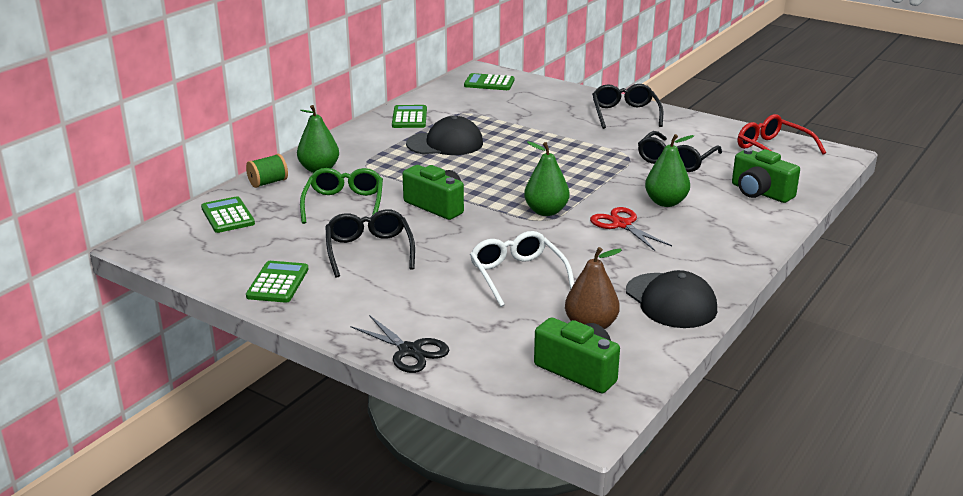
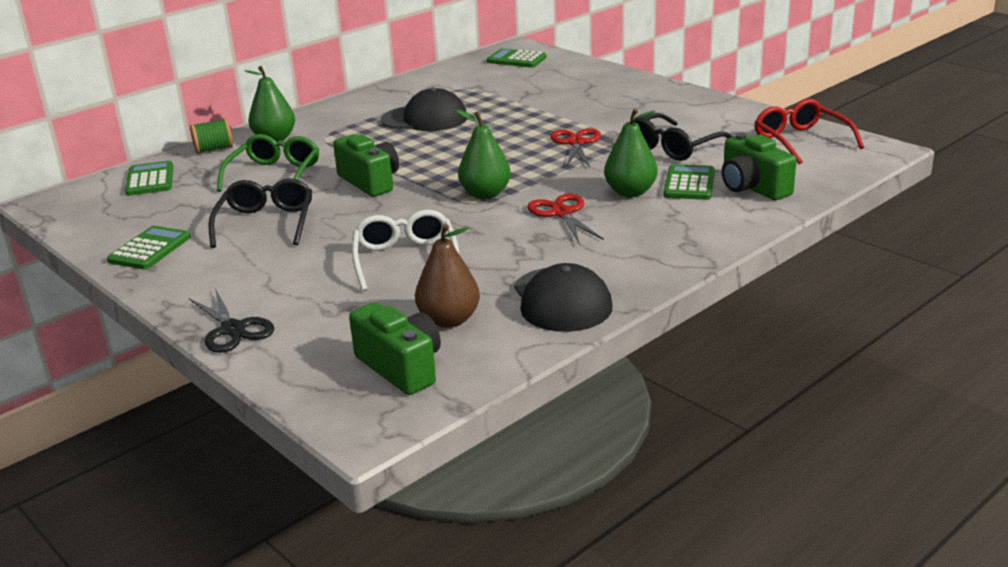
camera: 15 degrees right, 0 degrees up
green calculator [392,105,427,128] -> green calculator moved to [663,164,715,200]
black glasses [592,84,663,129] -> none
none -> red scissors [550,128,601,167]

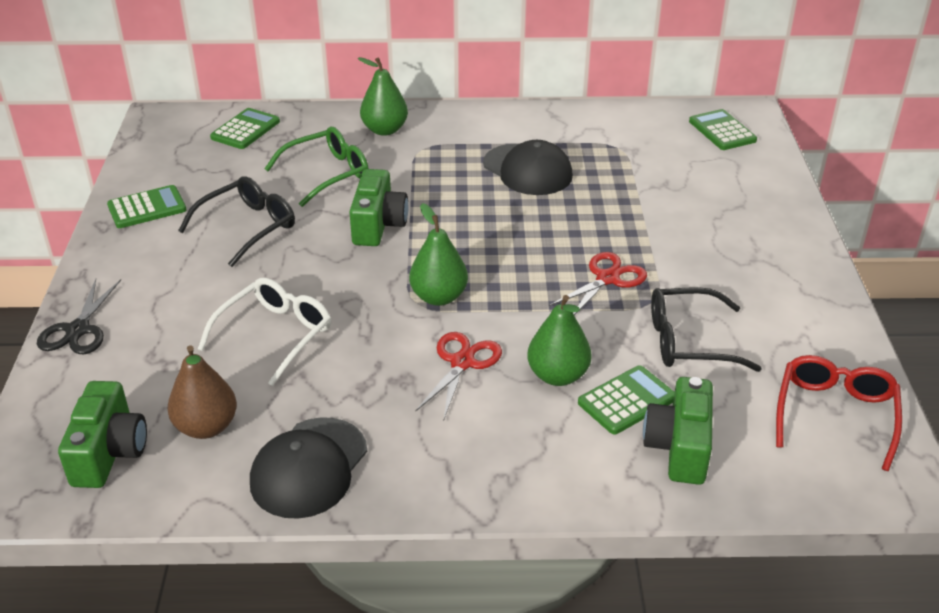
camera: 40 degrees right, 10 degrees up
green spool [190,118,233,154] -> none

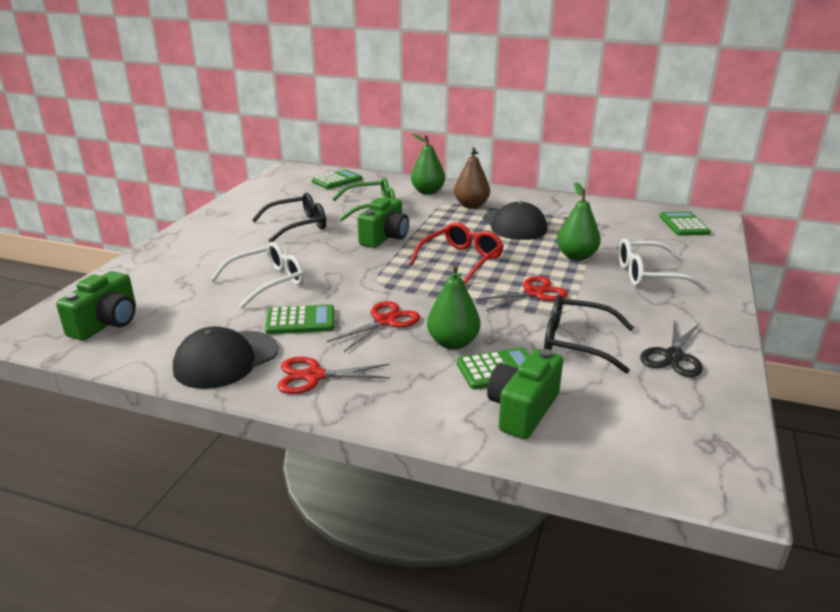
camera: 20 degrees right, 10 degrees down
black scissors [37,279,121,354] -> black scissors moved to [640,319,703,377]
green calculator [107,185,187,228] -> green calculator moved to [265,304,334,334]
brown pear [168,345,237,439] -> brown pear moved to [454,147,490,208]
green pear [409,203,468,306] -> green pear moved to [557,182,601,261]
red glasses [776,355,902,471] -> red glasses moved to [409,222,504,284]
none -> red scissors [277,357,391,394]
none -> white glasses [618,238,707,290]

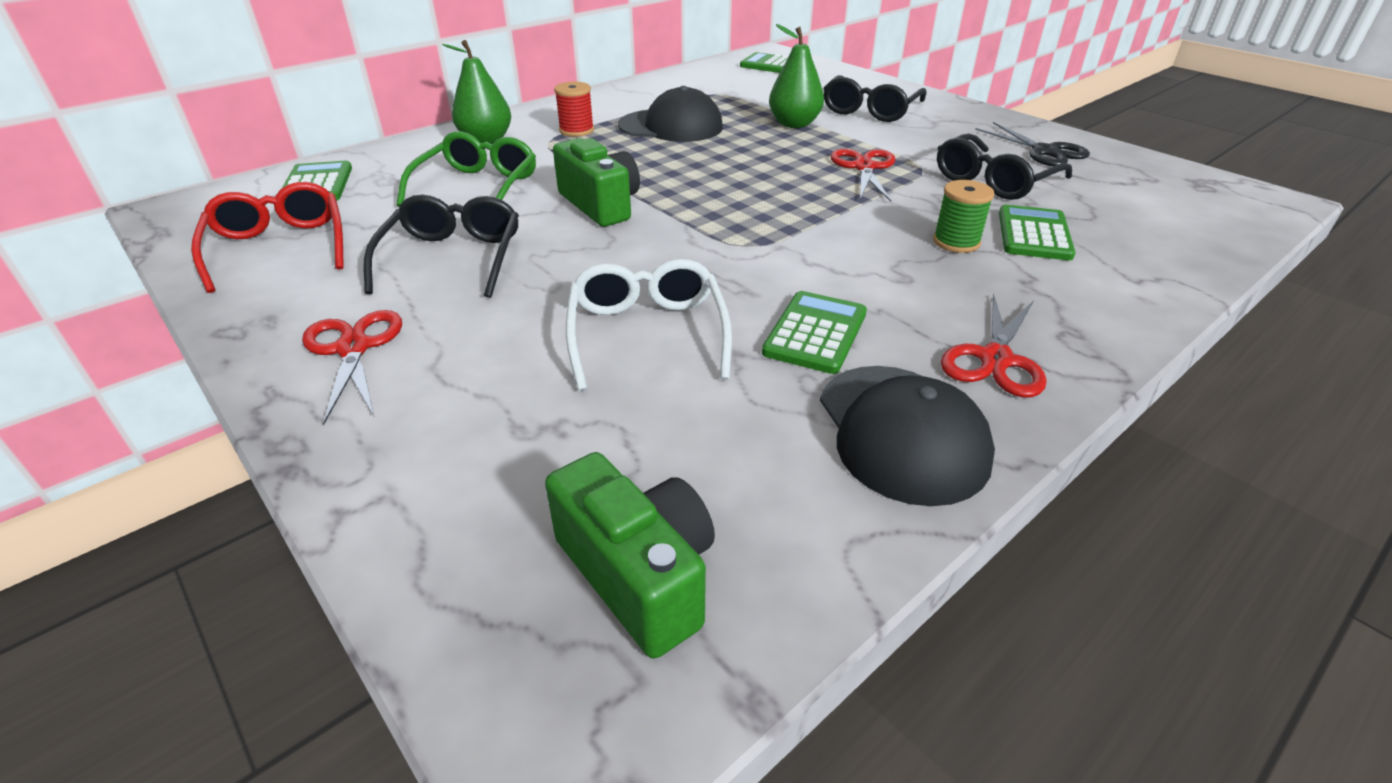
camera: 60 degrees left, 10 degrees up
red scissors [327,301,420,352] -> red scissors moved to [302,310,402,425]
red glasses [409,222,504,284] -> red glasses moved to [191,182,344,293]
green pear [427,265,480,350] -> green spool [933,180,995,253]
brown pear [454,147,490,208] -> red spool [554,82,594,137]
green camera [487,349,563,439] -> none
white glasses [618,238,707,290] -> black glasses [823,75,927,122]

